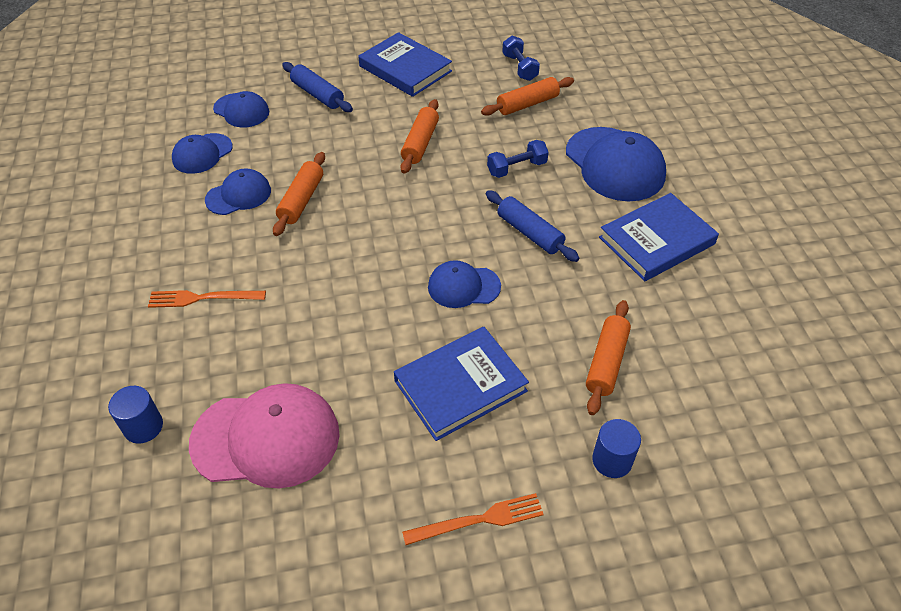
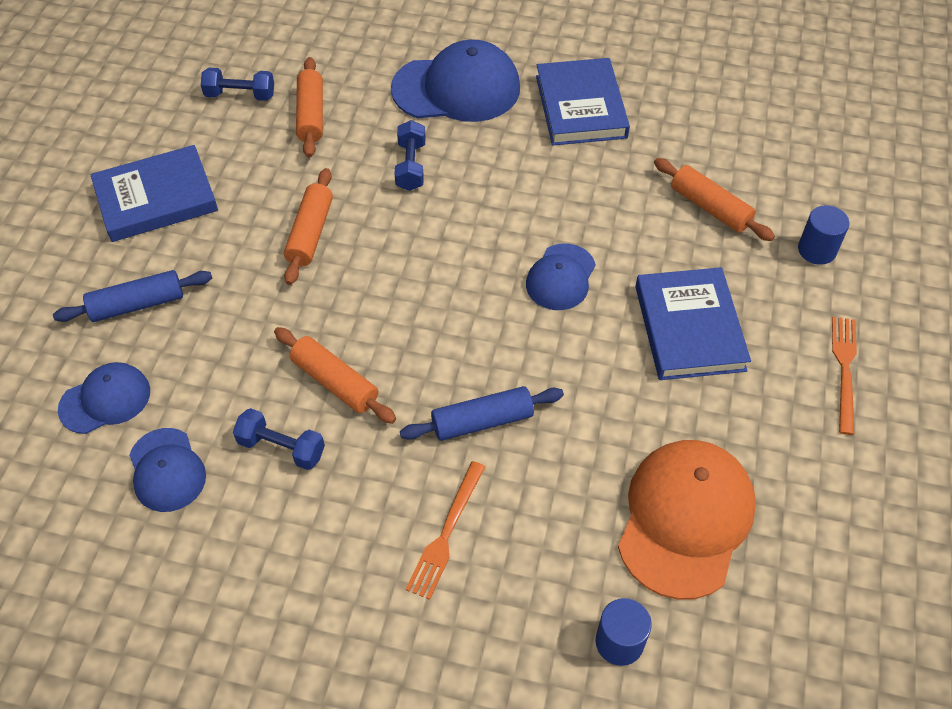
camera: 65 degrees left, 5 degrees up
pink cap [189,383,340,489] -> orange cap [618,440,756,600]
blue cap [205,168,271,215] -> blue dumbbell [233,408,325,470]
orange rolling pin [400,99,439,174] -> orange rolling pin turned 60 degrees clockwise [284,168,333,285]
blue rolling pin [486,190,580,262] -> blue rolling pin moved to [400,386,564,441]

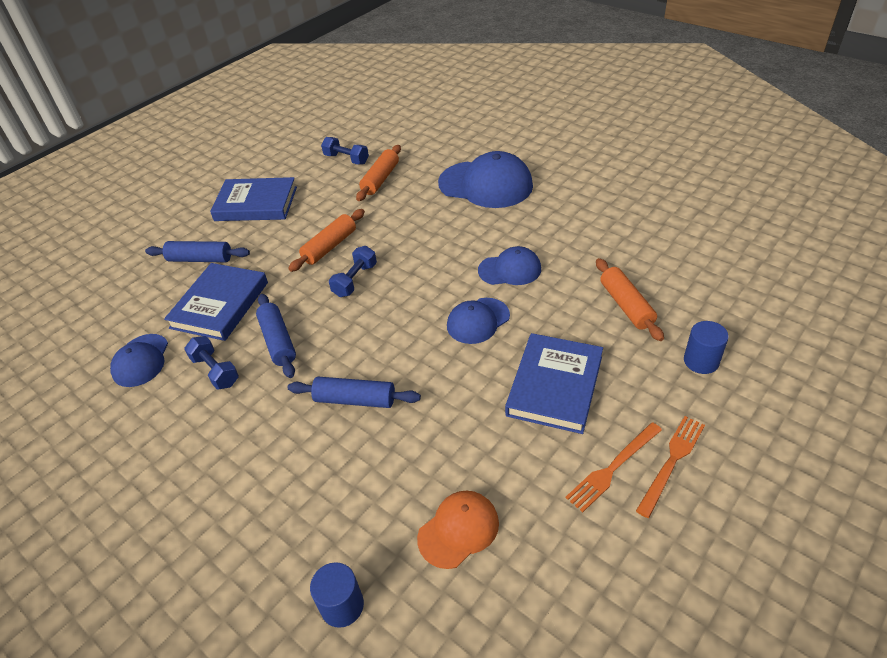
camera: 30 degrees right, 10 degrees down
blue cap [58,362,150,434] -> blue cap moved to [478,246,541,285]
orange rolling pin [274,327,396,424] -> blue rolling pin [256,294,296,378]
blue dumbbell [394,120,426,191] -> blue dumbbell moved to [329,246,377,297]
orange fork [406,461,485,600] -> orange fork moved to [565,422,662,512]
blue book [536,58,630,145] -> blue book moved to [164,263,268,341]
orange cap [618,440,756,600] -> orange cap [417,490,499,569], size x0.57

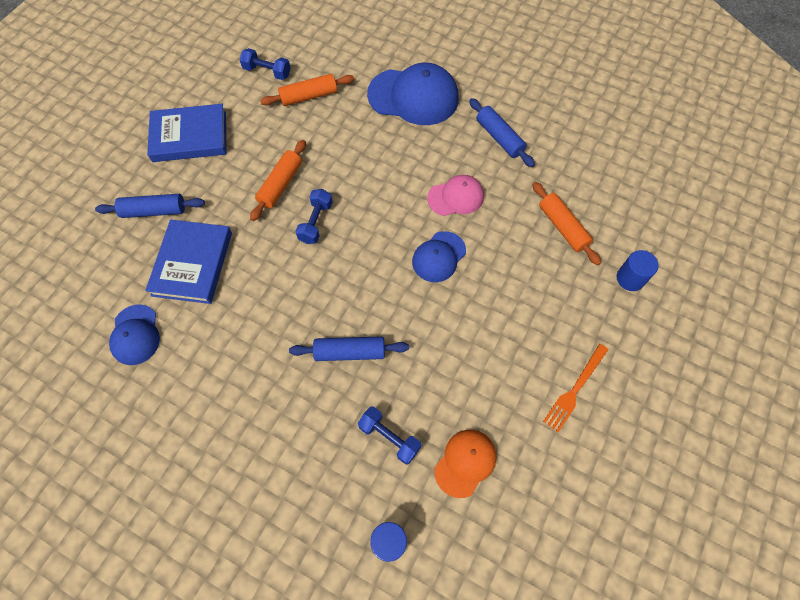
camera: 15 degrees left, 20 degrees up
blue dumbbell [184,336,239,390] -> blue dumbbell moved to [358,407,421,464]
blue rolling pin [256,294,296,378] -> blue rolling pin moved to [469,98,535,167]
orange rolling pin [356,145,401,201] -> orange rolling pin turned 60 degrees clockwise [260,74,354,106]
blue cap [478,246,541,285] -> pink cap [427,175,484,216]
blue book [505,333,603,434] -> none
orange fork [636,416,705,518] -> none

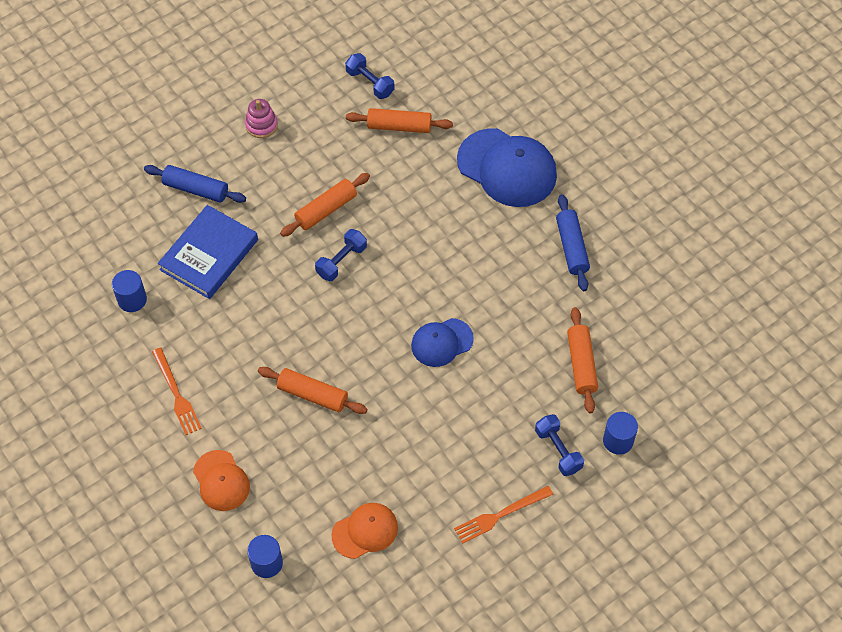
camera: 25 degrees right, 5 degrees down
blue cap [109,304,160,365] -> blue cylinder [112,270,147,312]
blue book [147,104,226,162] -> pink stacking toy [245,99,278,138]
blue rolling pin [289,336,409,361] -> orange rolling pin [258,367,367,414]
blue dumbbell [358,407,421,464] -> blue dumbbell moved to [535,414,584,476]
pink cap [427,175,484,216] -> none
none -> orange fork [152,347,202,435]
none -> orange cap [193,450,250,511]

